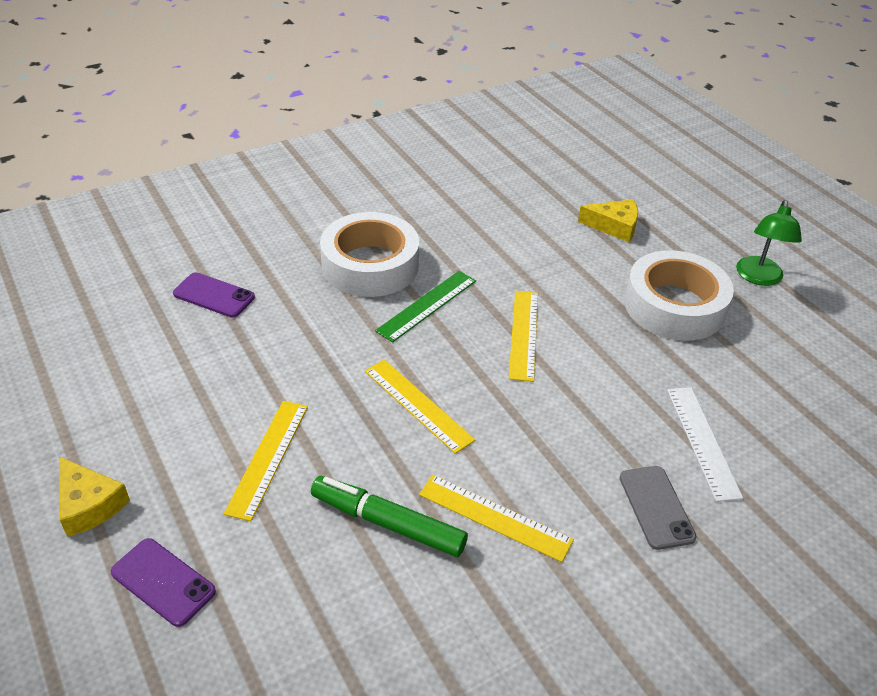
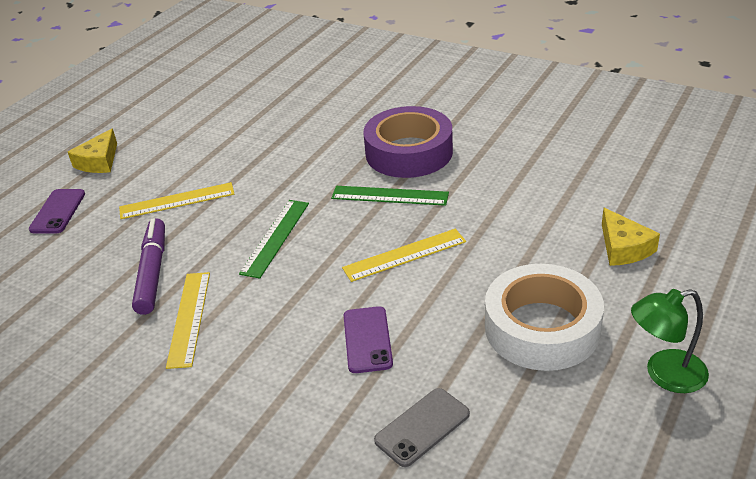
camera: 65 degrees right, 5 degrees down
purple phone [173,272,255,318] -> purple phone moved to [344,306,393,373]
green marker [311,476,468,557] -> purple marker [132,219,165,315]
white tape [320,212,419,297] -> purple tape [363,106,453,178]
yellow ruler [365,359,475,454] -> green ruler [239,200,309,279]
grey phone [620,466,697,550] -> grey phone moved to [374,388,470,467]
white ruler [667,387,743,502] -> none

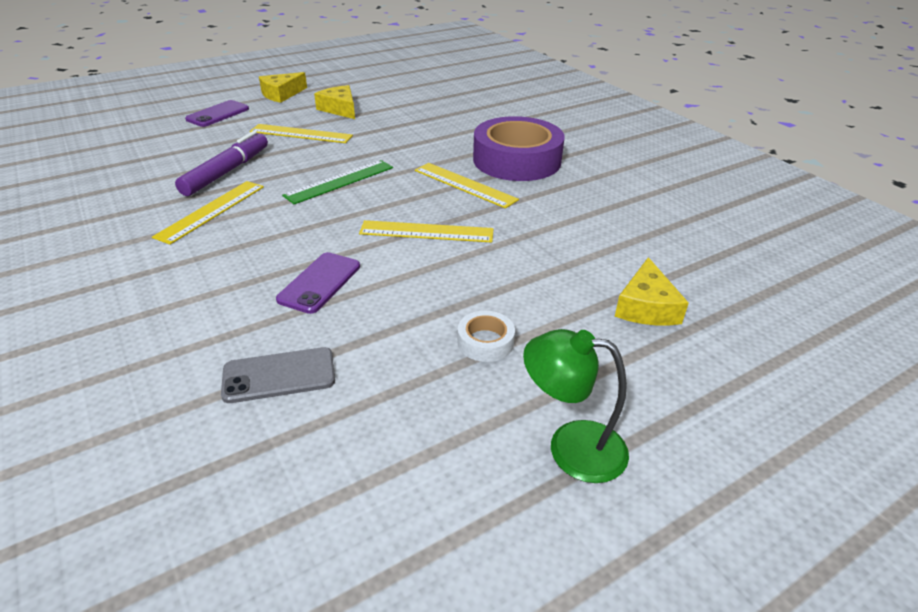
camera: 25 degrees right, 0 degrees up
green ruler [331,186,449,206] -> yellow ruler [415,163,519,209]
white tape [485,264,604,371] -> white tape [457,311,515,362], size x0.42
none -> yellow cheese [314,85,355,119]

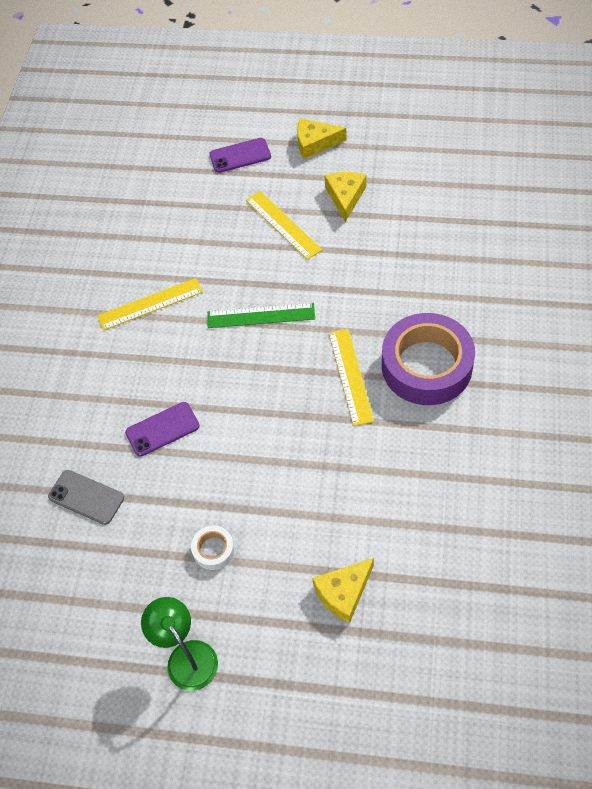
camera: 45 degrees right, 20 degrees up
purple marker [175,131,268,196] -> none
yellow ruler [359,220,494,243] -> none

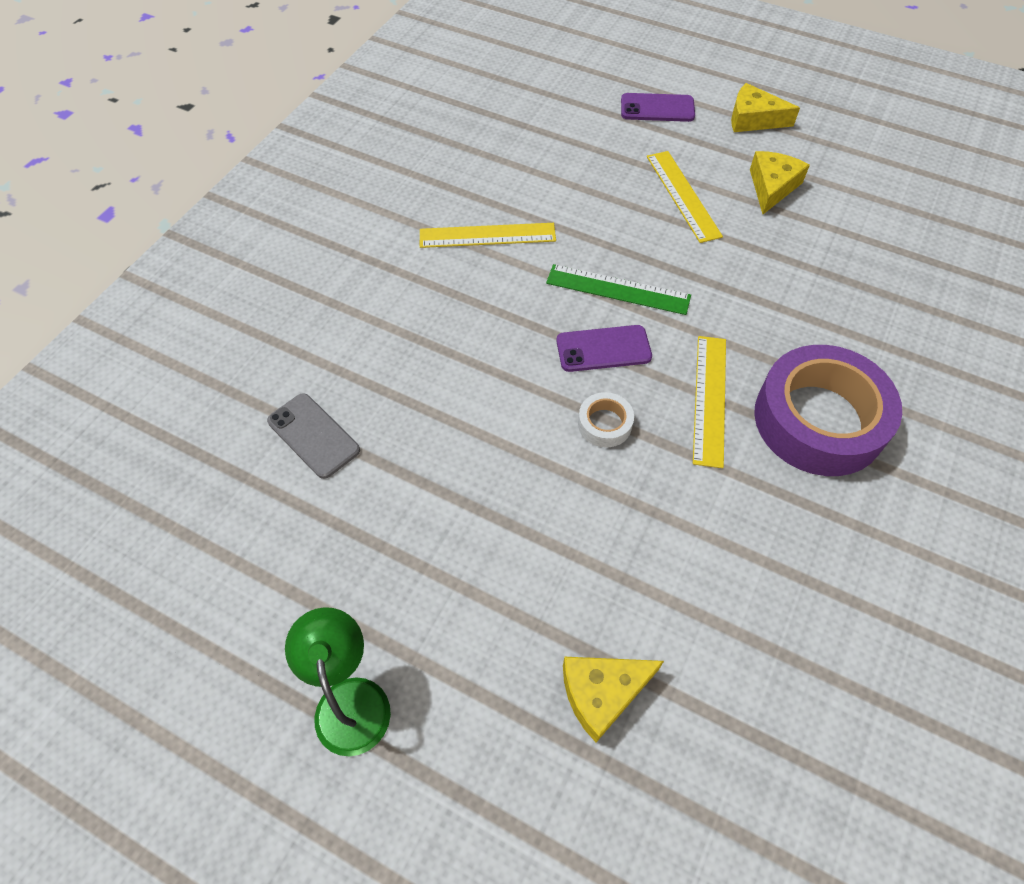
camera: 15 degrees right, 0 degrees up
purple phone [125,402,200,457] -> purple phone moved to [556,325,652,372]
white tape [191,526,235,570] -> white tape moved to [578,392,634,447]

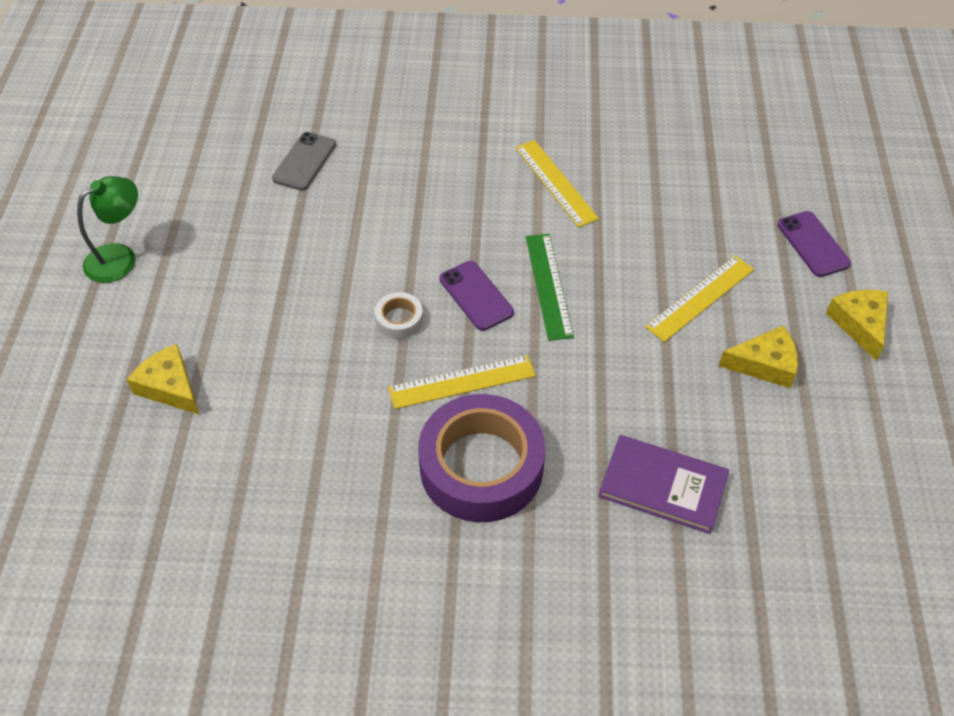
camera: 65 degrees right, 5 degrees down
none -> purple book [598,435,729,534]

